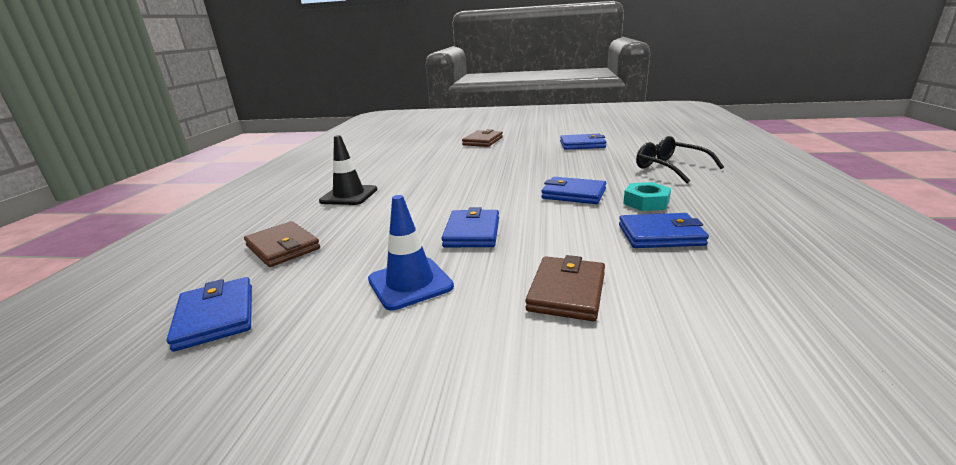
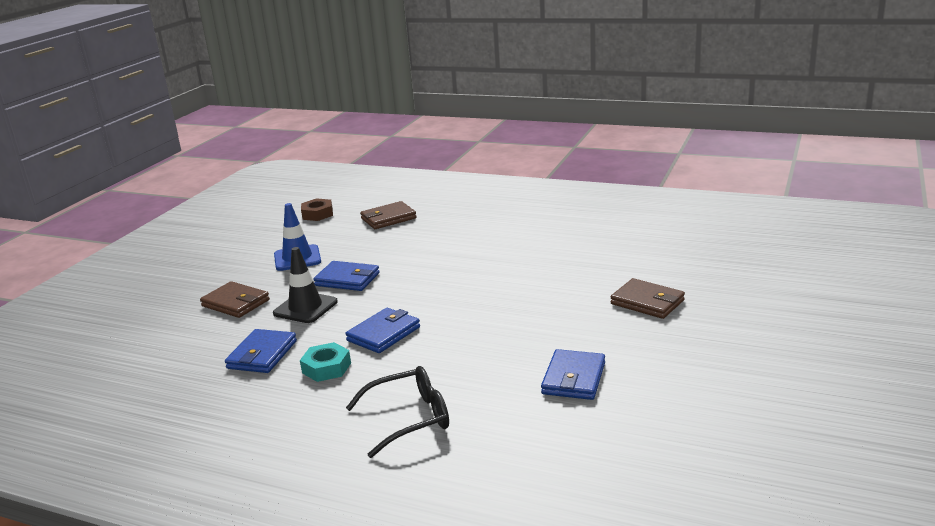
camera: 105 degrees right, 0 degrees up
blue wallet [167,277,252,352] -> brown nut [301,198,333,221]
black traffic cone [319,135,378,205] -> black traffic cone moved to [273,247,338,323]

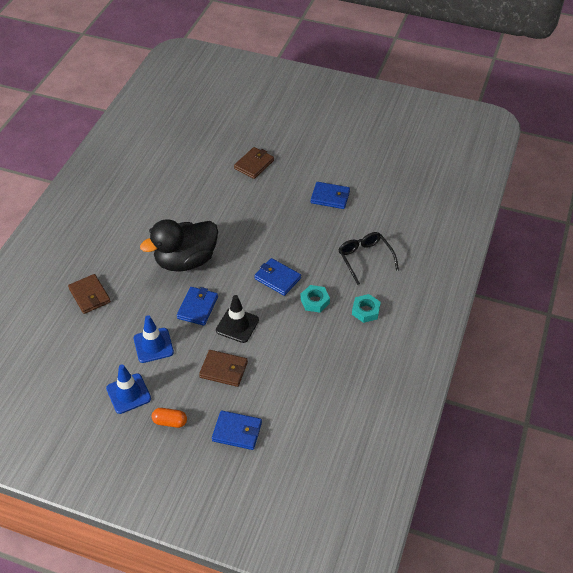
camera: 95 degrees left, 25 degrees up
brown wallet [200,281,270,318] -> brown wallet turned 75 degrees clockwise [199,350,248,387]
blue wallet [225,329,297,373] -> blue wallet moved to [212,410,262,450]
brown nut [301,198,333,221] -> none
none -> blue traffic cone [106,364,151,414]
none -> black duck [140,219,218,272]
none -> orange capsule [152,408,187,428]
none -> turquoise nut [352,294,381,323]

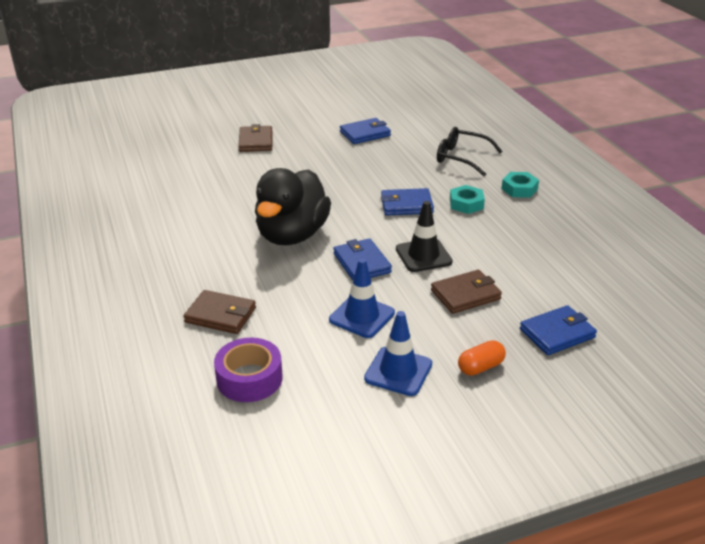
camera: 40 degrees left, 15 degrees down
none -> purple tape [214,338,282,402]

